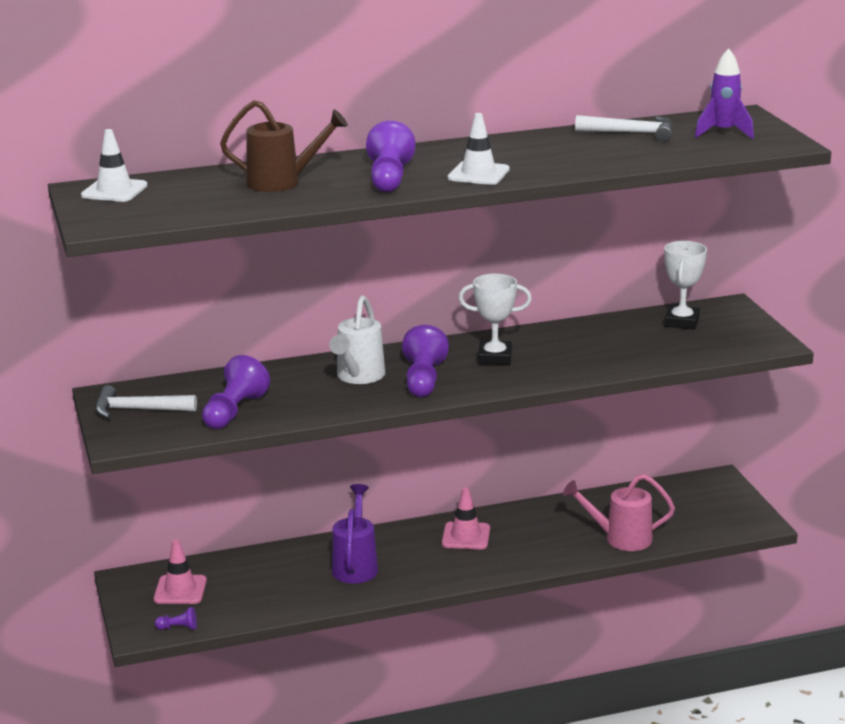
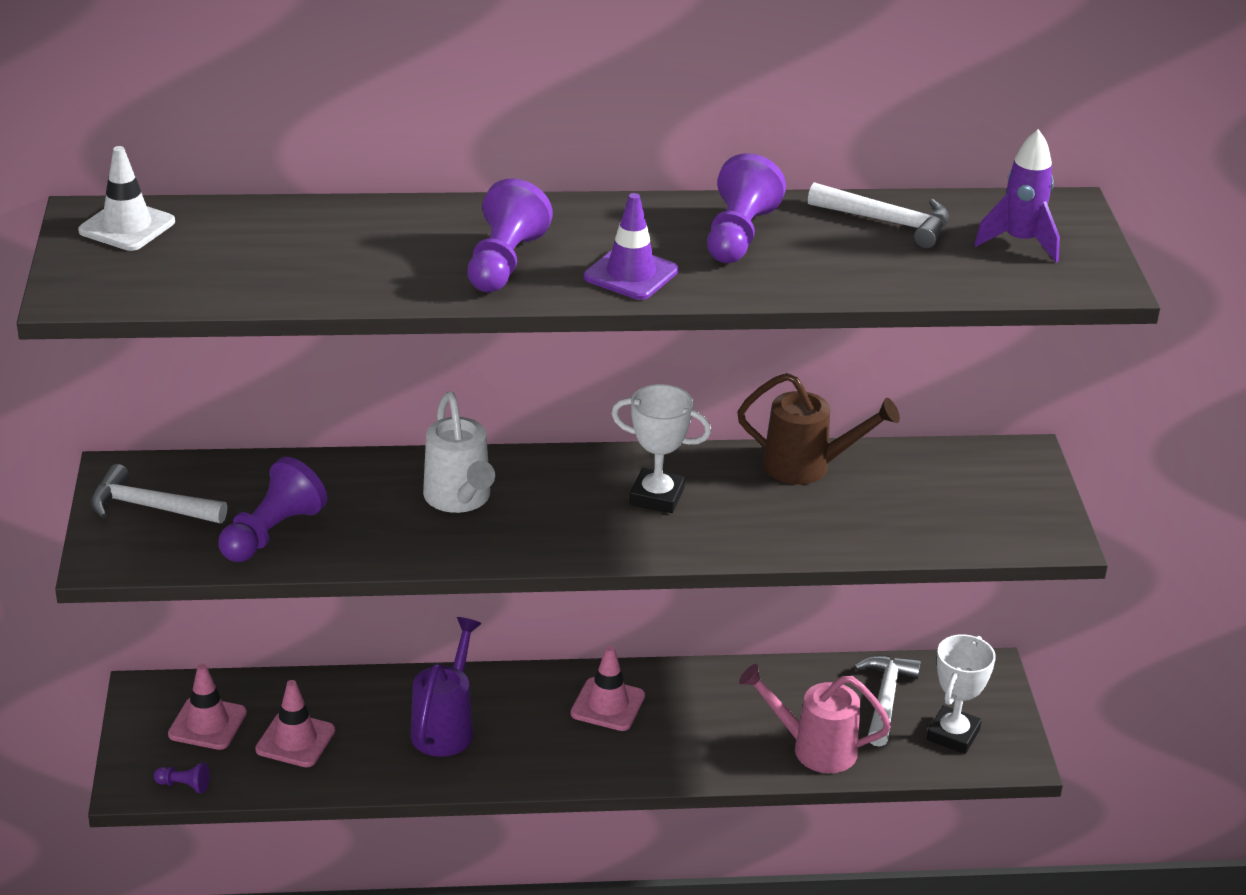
camera: 10 degrees right, 10 degrees up
brown watering can [220,100,348,192] -> brown watering can moved to [737,373,900,485]
white watering can [329,295,385,384] -> white watering can turned 45 degrees counterclockwise [423,392,495,513]
purple pawn [402,325,449,397] -> purple pawn moved to [707,153,786,263]
white traffic cone [448,113,510,185] -> purple traffic cone [584,193,679,300]
white trophy [664,241,707,330] -> white trophy moved to [927,634,996,754]
none -> pink traffic cone [255,680,335,767]
none -> white hammer [854,655,921,747]

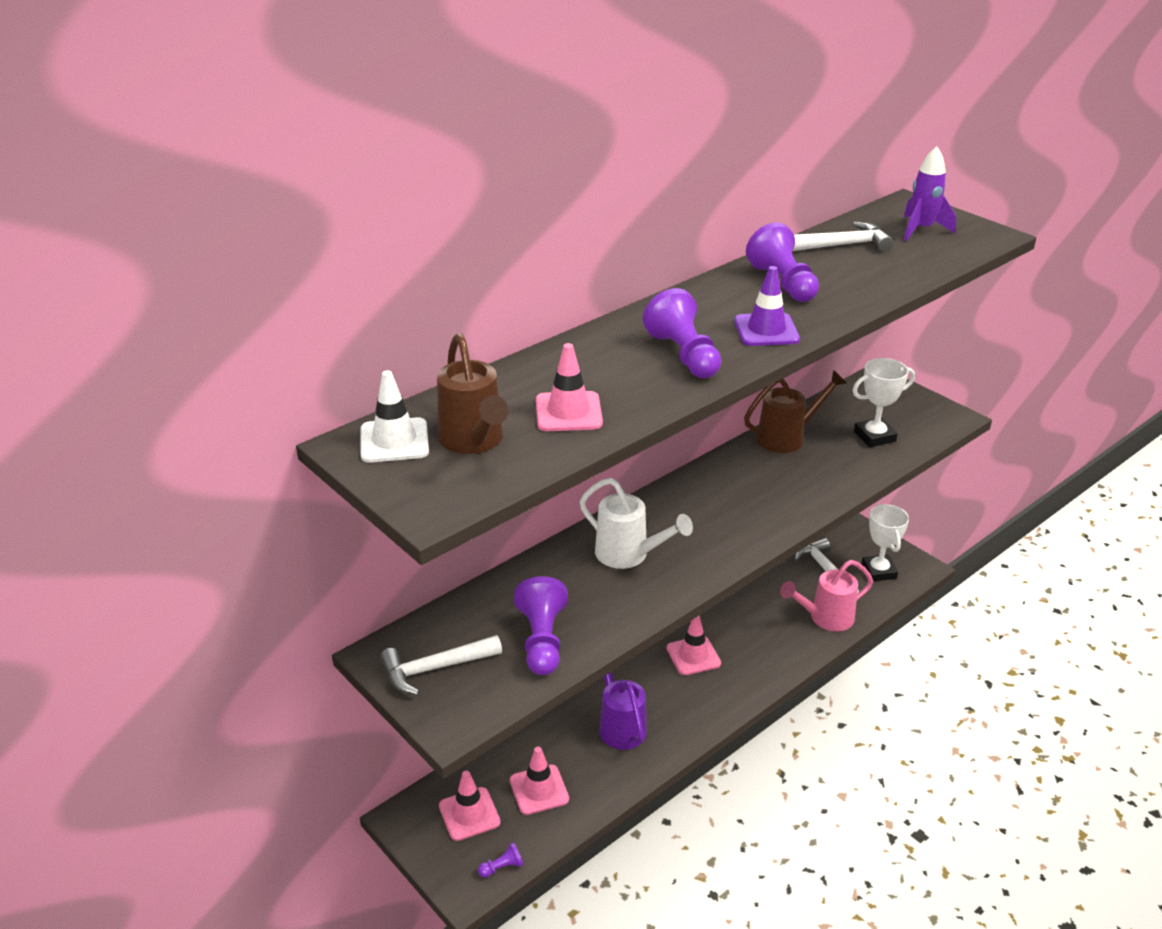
camera: 35 degrees left, 0 degrees up
white trophy [611,384,711,513] -> white trophy moved to [852,358,915,447]
none -> brown watering can [437,333,509,454]
none -> pink traffic cone [536,343,603,431]

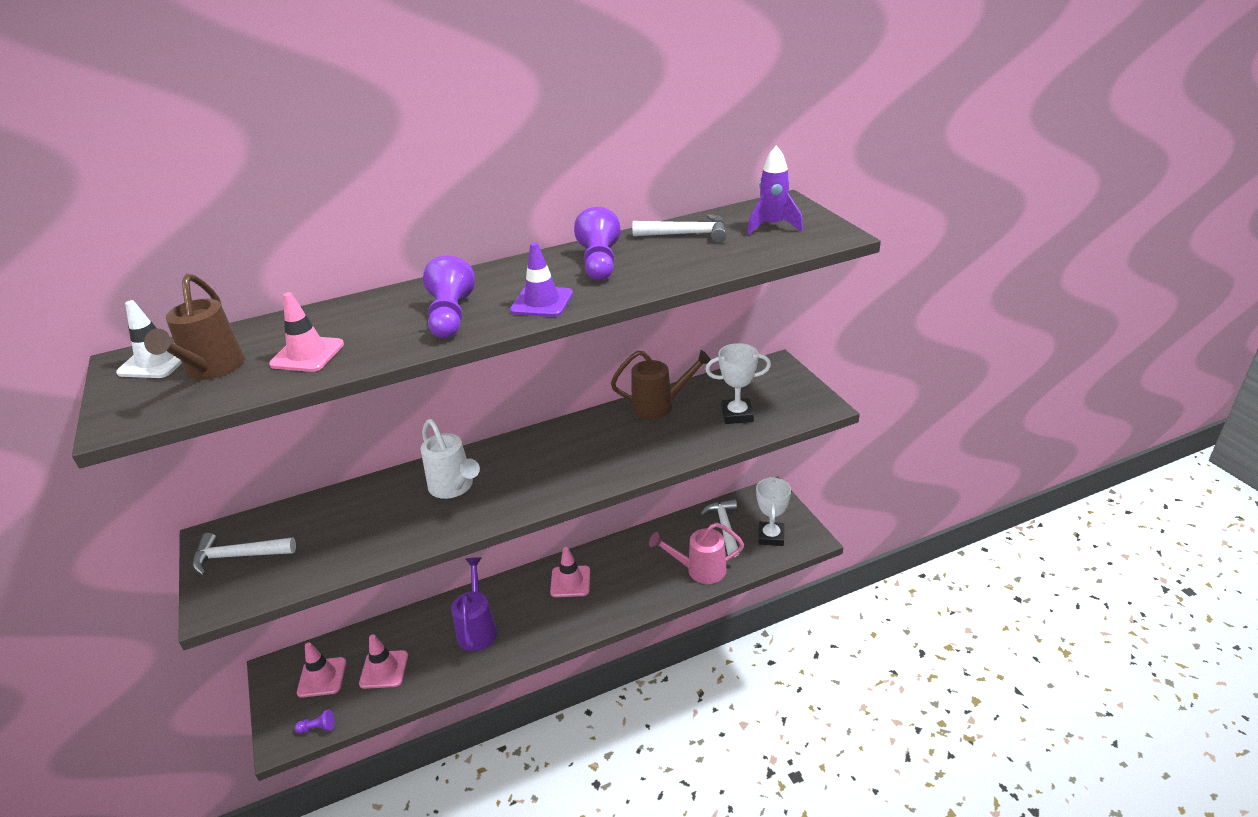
camera: 20 degrees right, 0 degrees up
purple pawn [514,576,568,675] -> none

